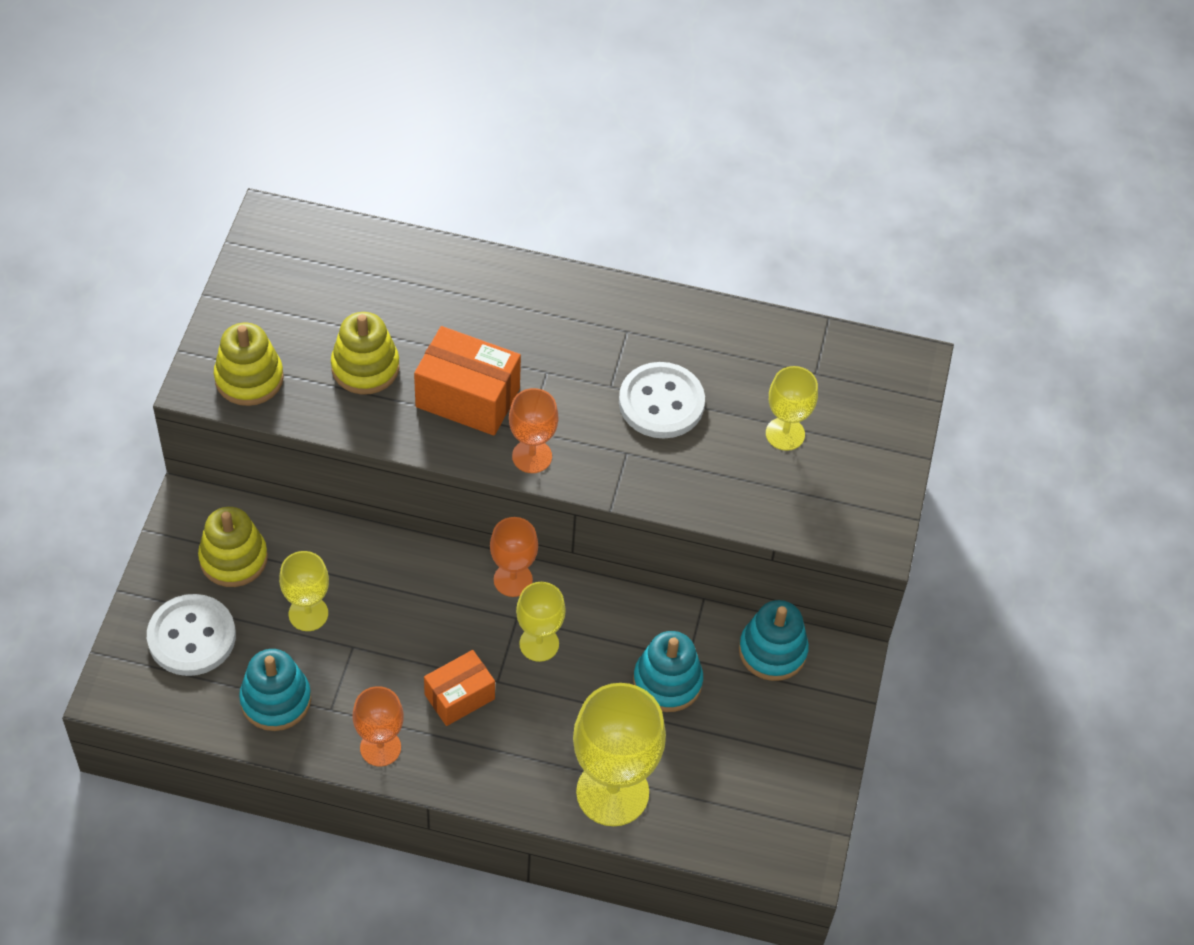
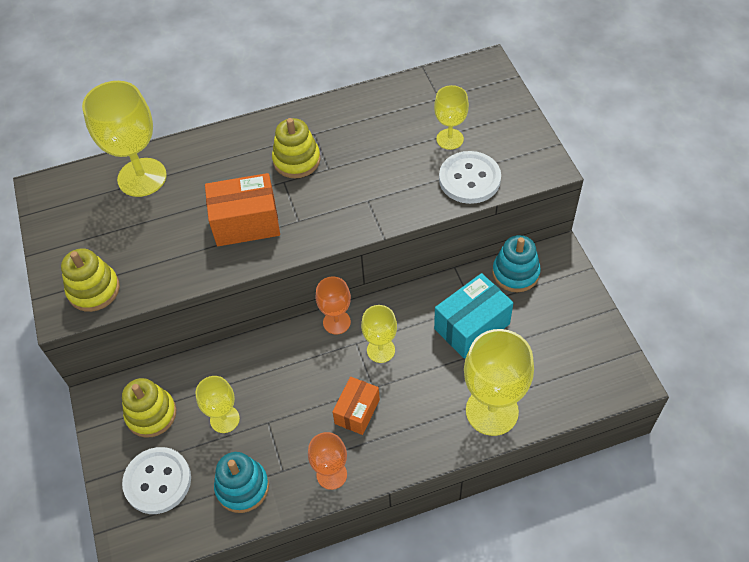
camera: 25 degrees left, 0 degrees up
yellow stacking toy [331,312,399,395] -> yellow stacking toy moved to [272,118,320,178]
orange goblet [509,388,558,473] -> none
white button [619,362,705,438] -> white button moved to [439,151,501,204]
turquoise stacking toy [633,631,703,712] -> turquoise box [434,273,513,359]
none -> yellow goblet [82,81,167,197]

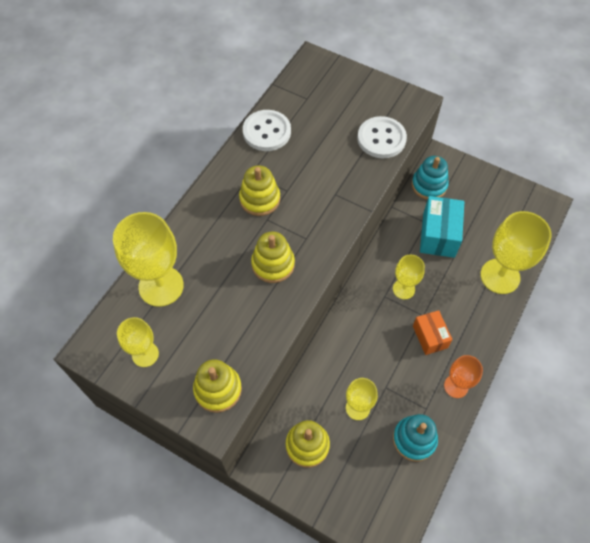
camera: 45 degrees left, 5 degrees up
white button [122,447,191,514] -> white button moved to [243,110,291,151]
orange box [205,173,280,246] -> yellow stacking toy [251,231,295,283]
orange goblet [316,277,351,334] -> none
yellow goblet [434,85,469,150] -> yellow goblet moved to [117,317,159,367]

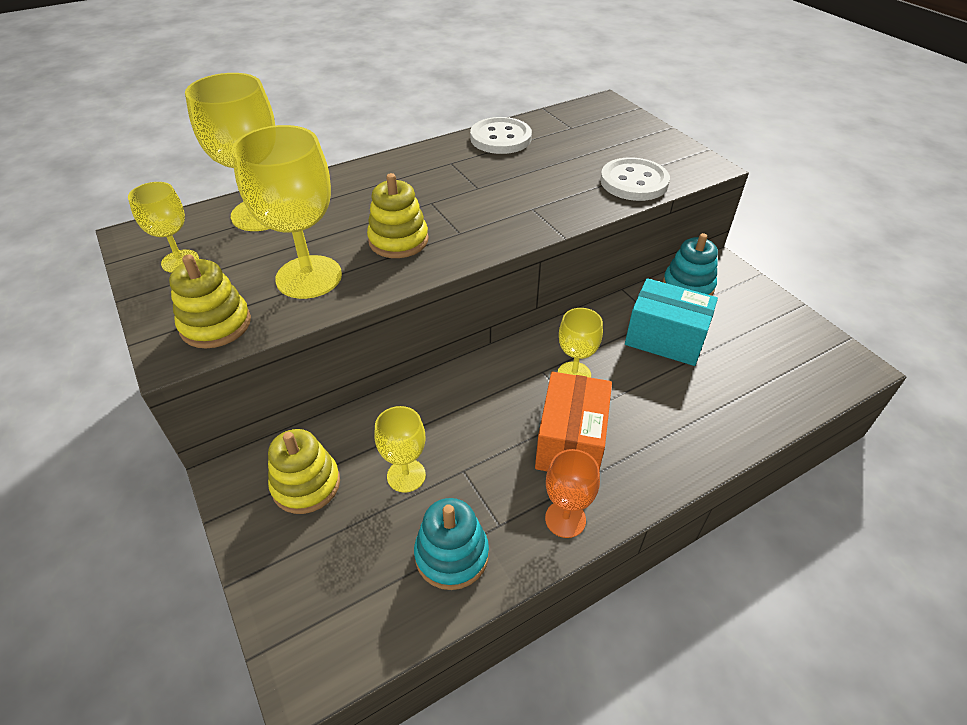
camera: 30 degrees right, 15 degrees down
yellow stacking toy [239,165,280,216] -> none
orange box [413,310,452,355] -> orange box [535,372,612,471], size x1.55
turquoise box [420,196,464,258] -> turquoise box turned 75 degrees clockwise [625,278,718,366]
yellow goblet [480,211,552,294] -> yellow goblet moved to [232,125,342,299]

